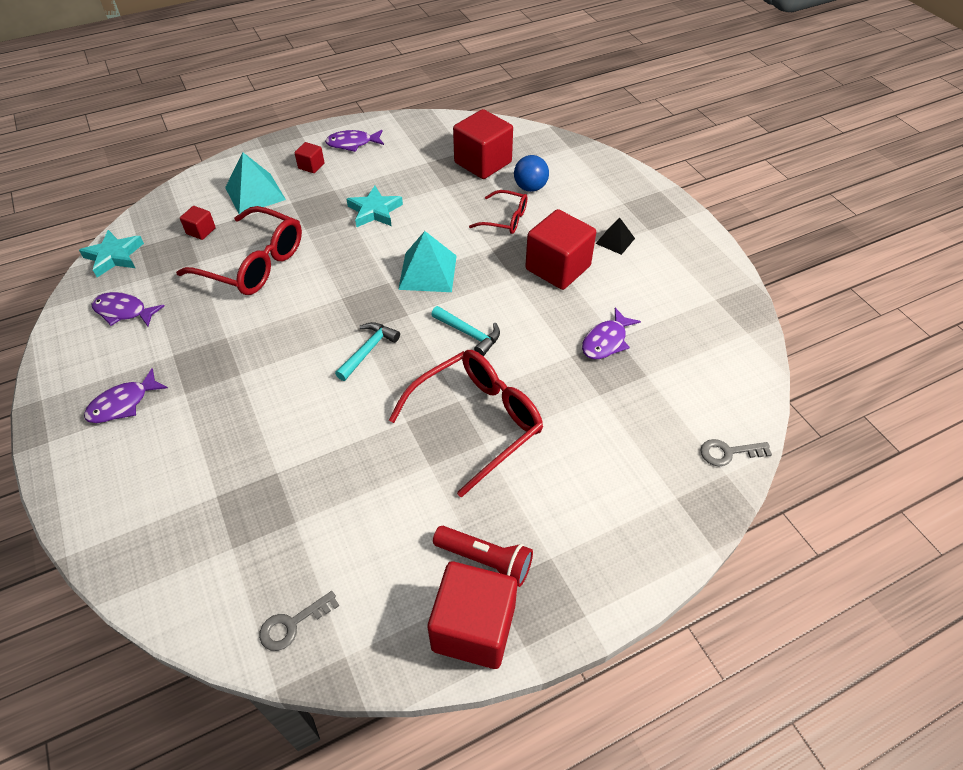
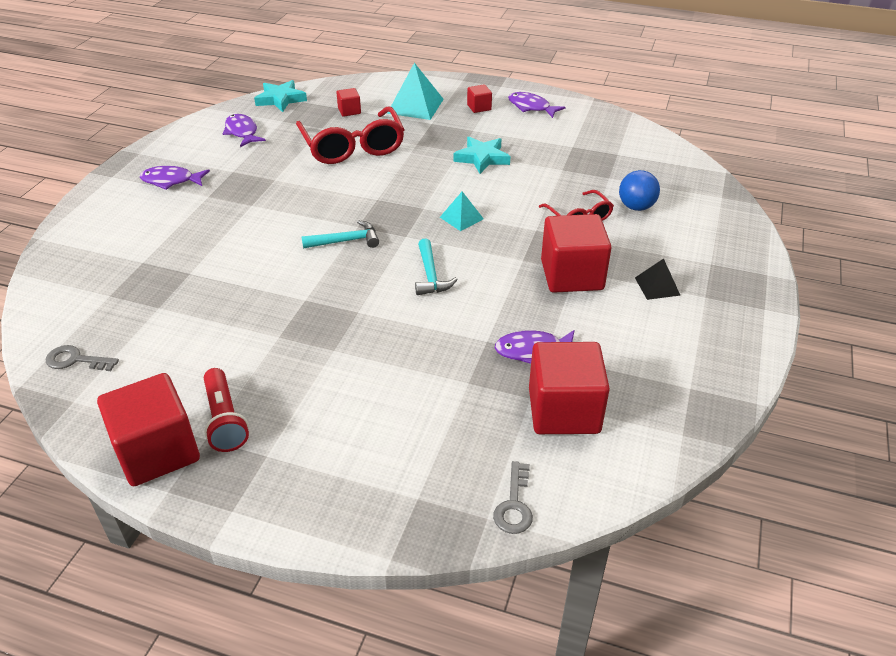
camera: 45 degrees right, 10 degrees down
red glasses [389,350,543,498] -> none
turquoise pyramid [398,231,457,292] -> turquoise pyramid [440,191,484,231], size x0.58
red cube [453,109,513,179] -> red cube moved to [529,342,610,434]
grey key [700,439,772,466] -> grey key turned 120 degrees counterclockwise [493,461,533,534]

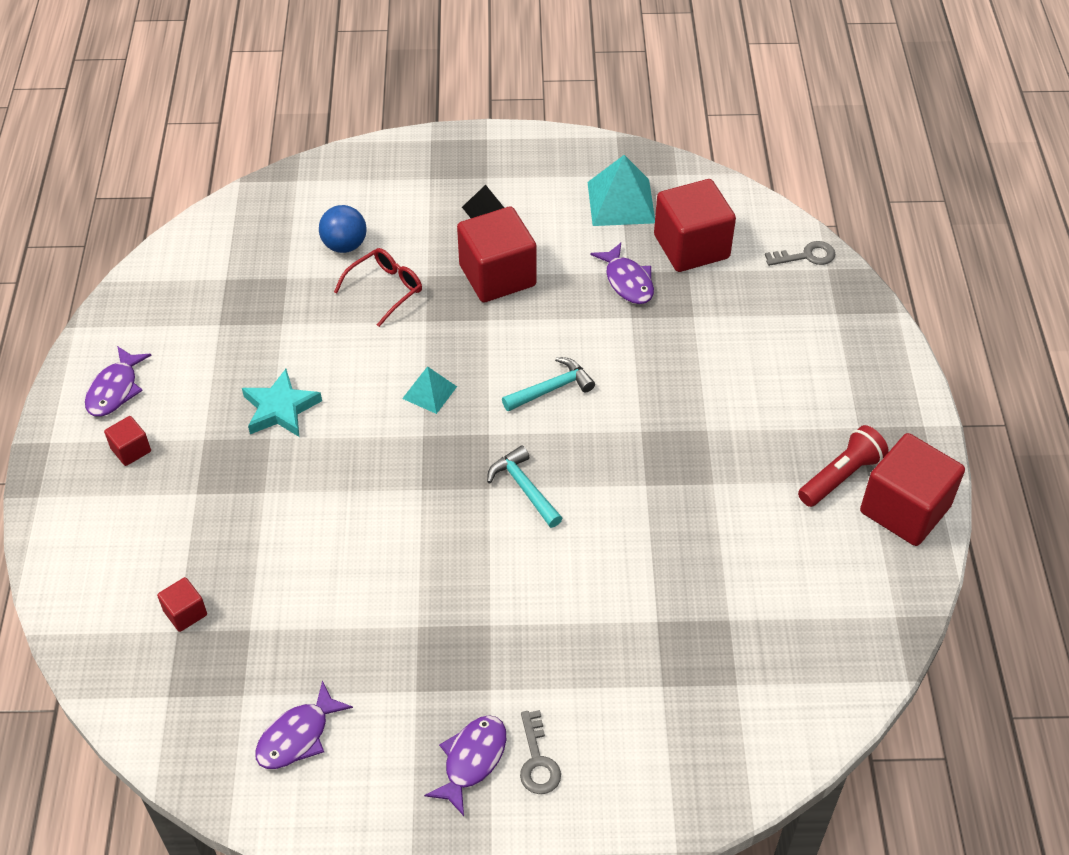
camera: 110 degrees left, 10 degrees up
grey key [46,345,119,371] -> grey key moved to [520,710,561,794]
purple fish [140,166,210,190] -> purple fish turned 135 degrees counterclockwise [424,715,506,816]
turquoise star [254,80,307,112] -> none
red glasses [296,107,404,164] -> none
turquoise pyramid [387,63,444,120] -> turquoise pyramid moved to [587,155,655,226]

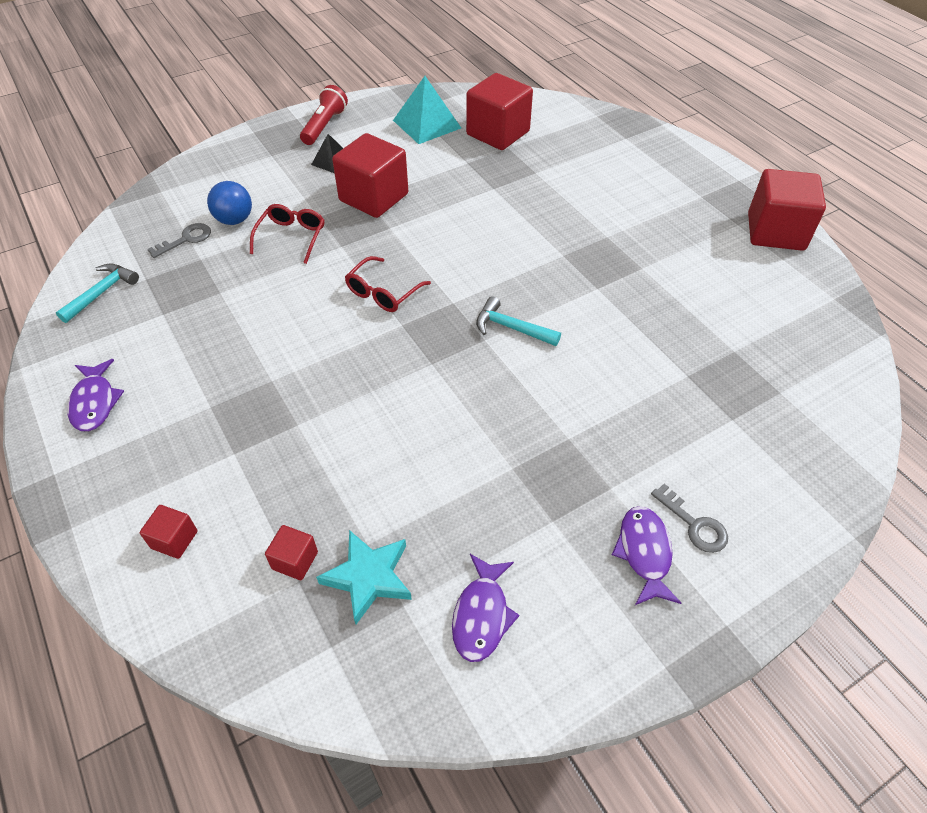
camera: 30 degrees left, 0 degrees up
red cube [104,416,151,466] -> red cube moved to [140,505,197,559]
turquoise star [242,369,322,437] -> turquoise star moved to [316,530,412,624]
turquoise pyramid [402,366,457,414] -> red glasses [345,256,431,312]
turquoise hammer [502,357,595,412] -> turquoise hammer moved to [56,263,139,323]
purple fish [590,243,654,304] -> none
grey key [765,241,835,266] -> grey key moved to [147,223,211,258]
red flashlight [798,425,889,507] -> red flashlight moved to [300,85,348,145]

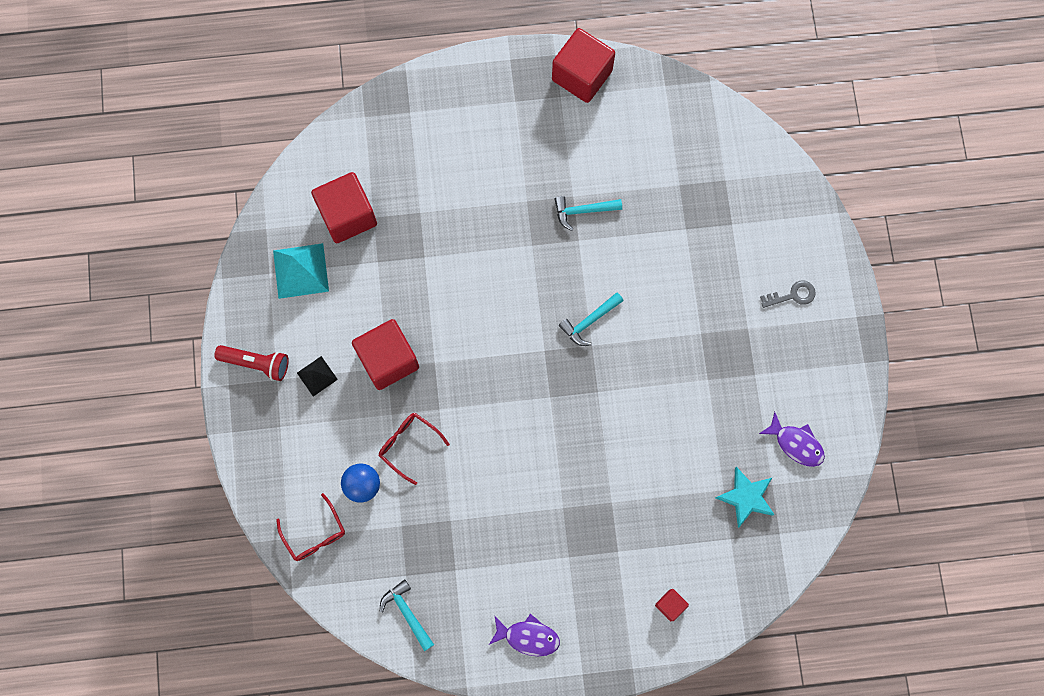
camera: 65 degrees left, 25 degrees up
grey key [147,223,211,258] -> none
red cube [265,525,318,580] -> none
red flashlight [300,85,348,145] -> red flashlight turned 150 degrees clockwise [214,345,289,381]
red glasses [345,256,431,312] -> red glasses moved to [276,493,345,561]
purple fish [612,506,681,605] -> none
none -> turquoise hammer [554,196,622,231]

